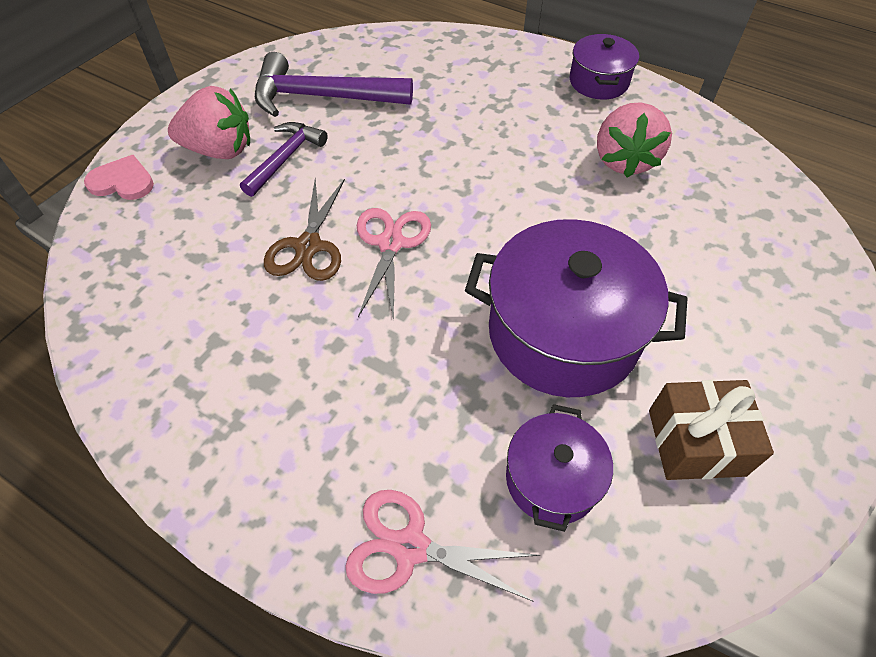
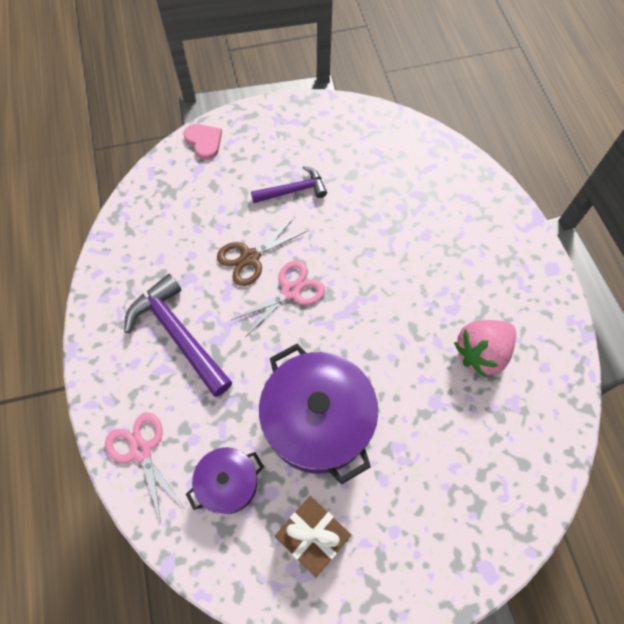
camera: 45 degrees right, 10 degrees up
pink strawberry [168,86,250,159] -> none
purple hammer [255,52,413,117] -> purple hammer moved to [124,274,232,397]
purple pot [570,34,639,100] -> none

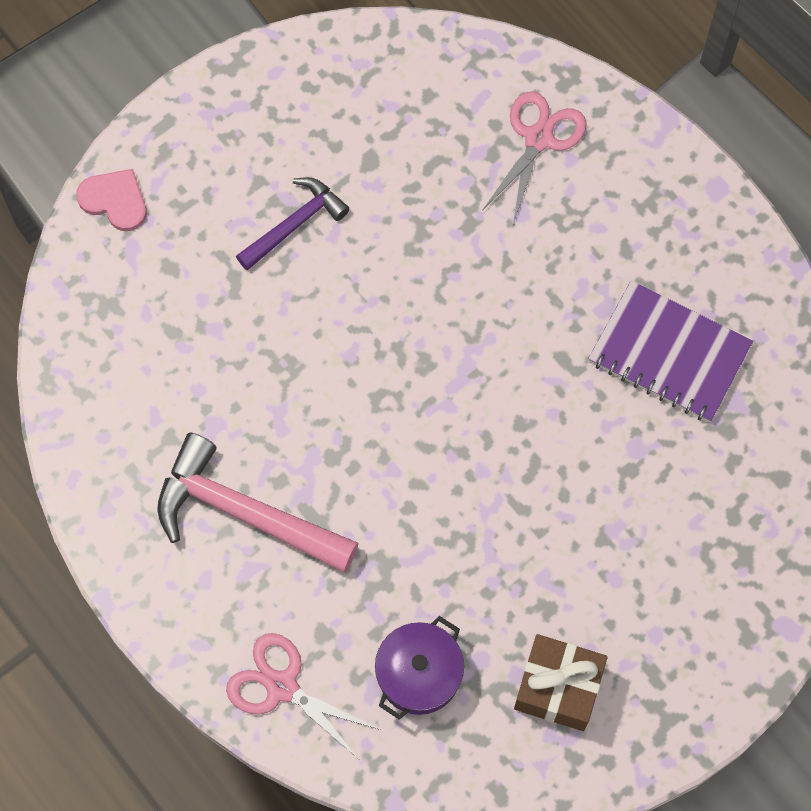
camera: 25 degrees left, 5 degrees up
purple hammer [124,274,232,397] -> pink hammer [157,433,359,573]
brown scissors [217,217,307,286] -> none
pink scissors [232,261,325,336] -> pink scissors moved to [482,92,587,224]
purple pot [259,344,378,484] -> none
pink strawberry [454,320,516,378] -> purple notebook [588,280,753,422]

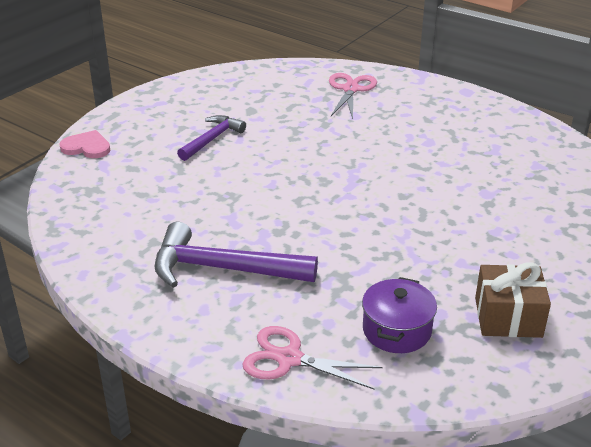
camera: 15 degrees left, 35 degrees down
pink hammer [157,433,359,573] -> purple hammer [154,222,318,288]
purple notebook [588,280,753,422] -> none

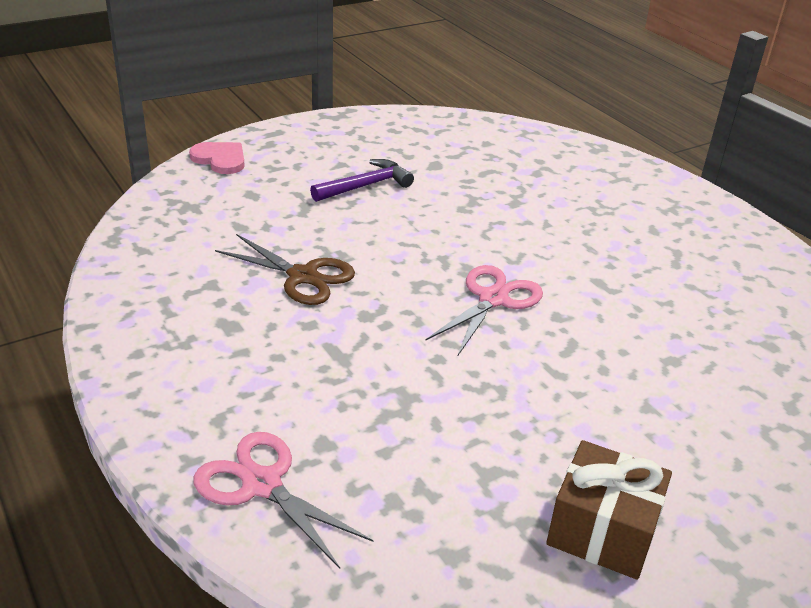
camera: 20 degrees right, 0 degrees up
purple hammer [154,222,318,288] -> none
pink scissors [329,73,377,119] -> pink scissors moved to [426,265,543,357]
purple pot [362,277,437,353] -> none
none -> brown scissors [215,234,355,305]

